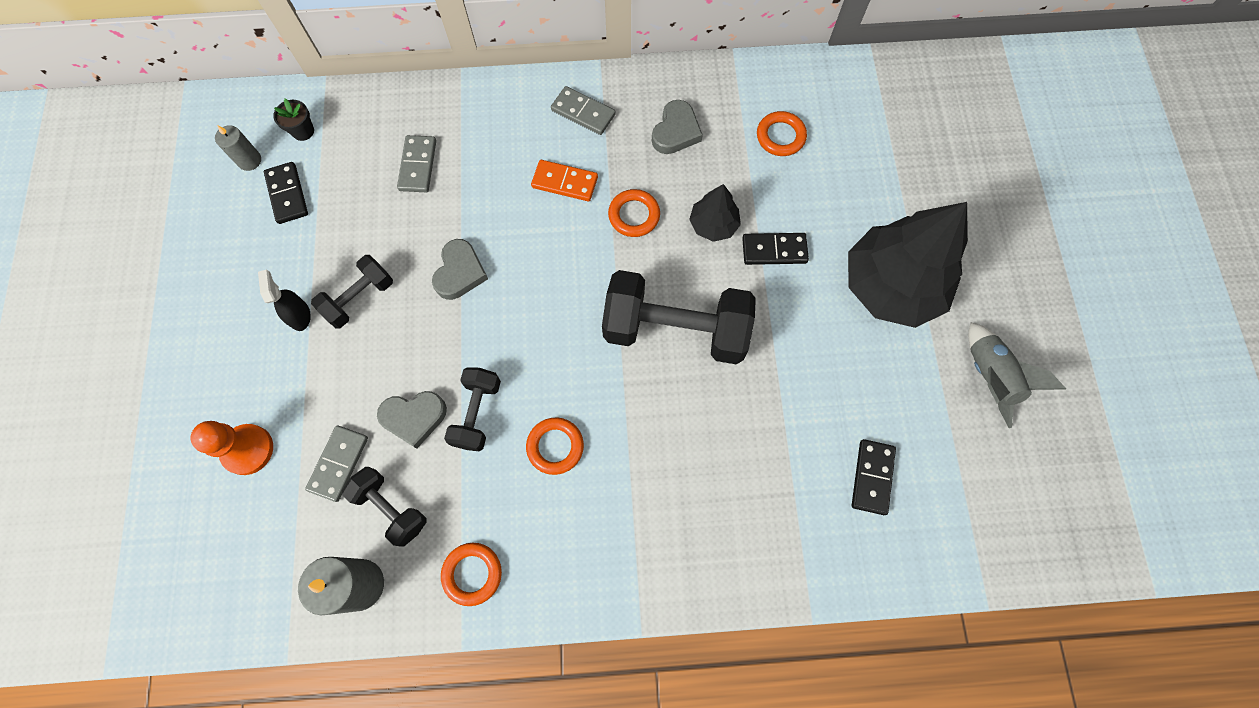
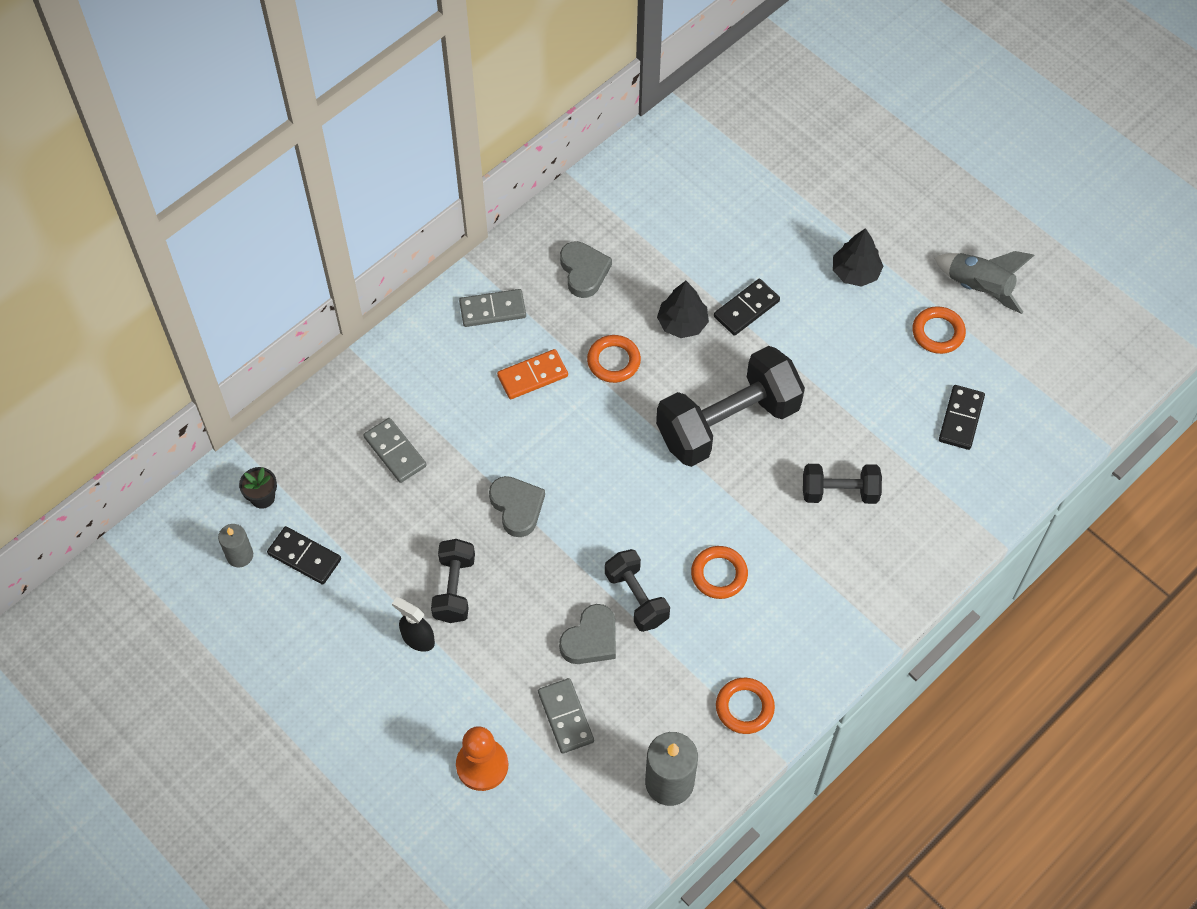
camera: 40 degrees left, 10 degrees down
black dumbbell [342,467,427,547] -> black dumbbell moved to [803,464,882,504]
orange ring [757,111,807,156] -> orange ring moved to [912,306,966,354]
black tree [848,202,968,328] -> black tree [833,228,884,287], size x0.48
black domino [852,439,896,515] -> black domino turned 45 degrees clockwise [939,385,985,450]

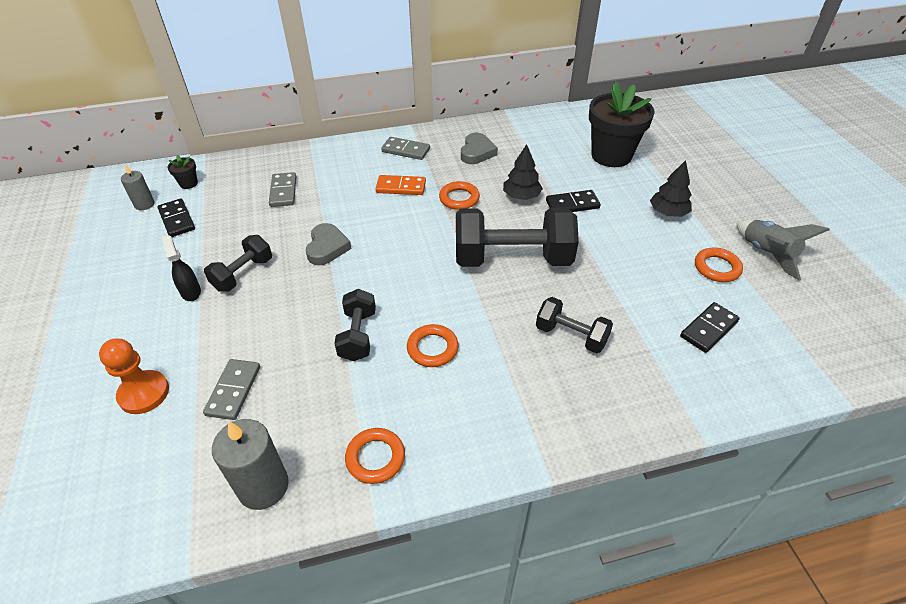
camera: 30 degrees right, 15 degrees down
grey heart [559,604,616,664] -> none
none -> black flower pot [589,82,655,167]

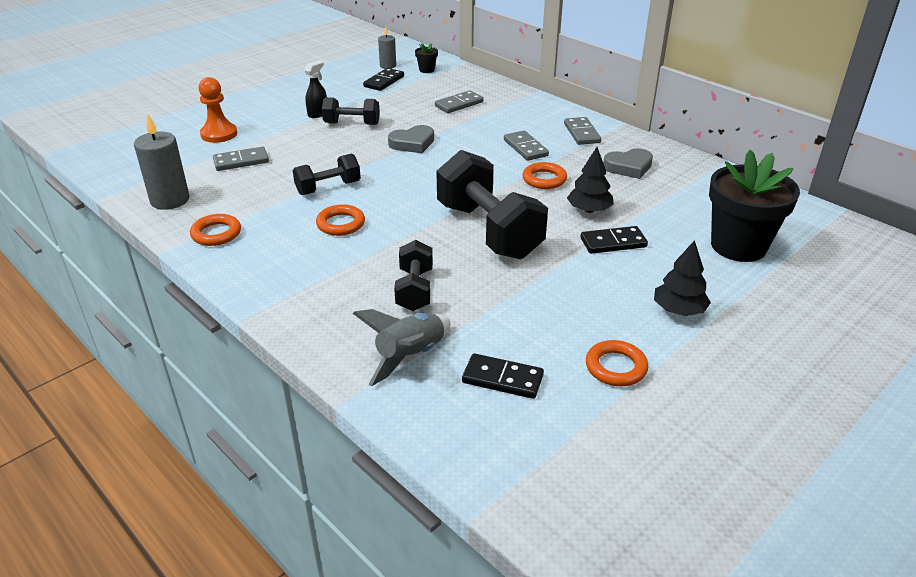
camera: 60 degrees right, 10 degrees down
orange domino [375,175,426,195] -> grey domino [504,130,549,161]
black domino [546,190,601,212] -> black domino turned 60 degrees counterclockwise [580,226,648,254]
grey rocket [737,220,830,280] -> grey rocket moved to [353,309,451,386]

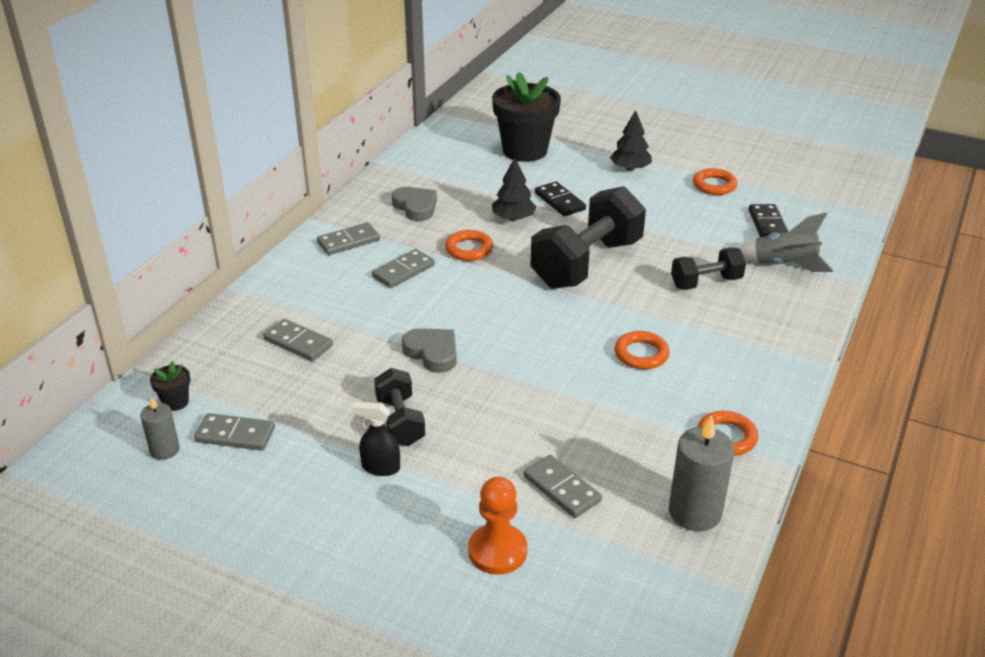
camera: 110 degrees left, 0 degrees up
black dumbbell [293,153,361,195] -> none
black domino [363,68,404,91] -> grey domino [194,413,275,451]

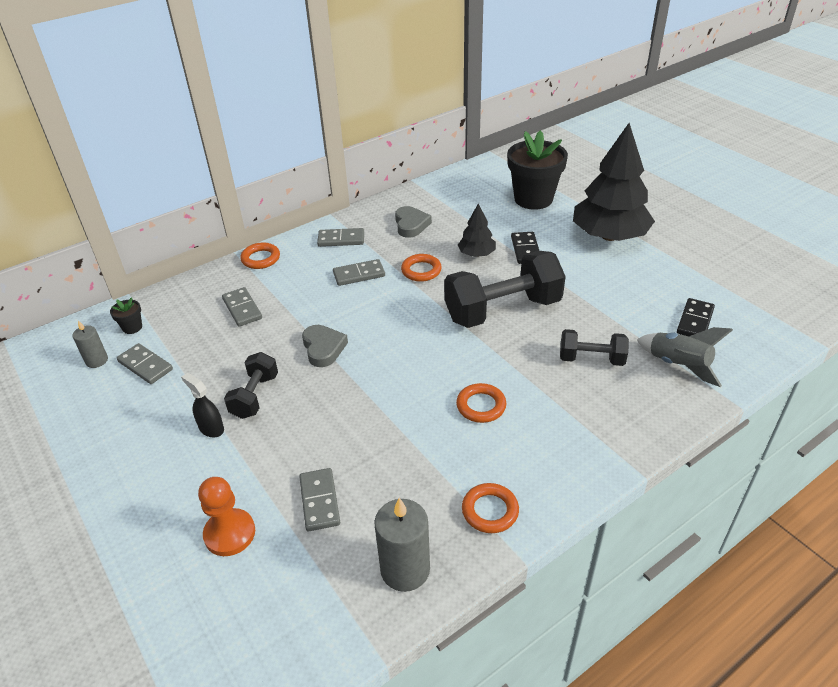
camera: 30 degrees right, 5 degrees up
black tree [610,110,652,171] -> black tree [573,123,655,241], size x2.09
orange ring [693,168,737,195] -> orange ring moved to [240,242,280,269]

